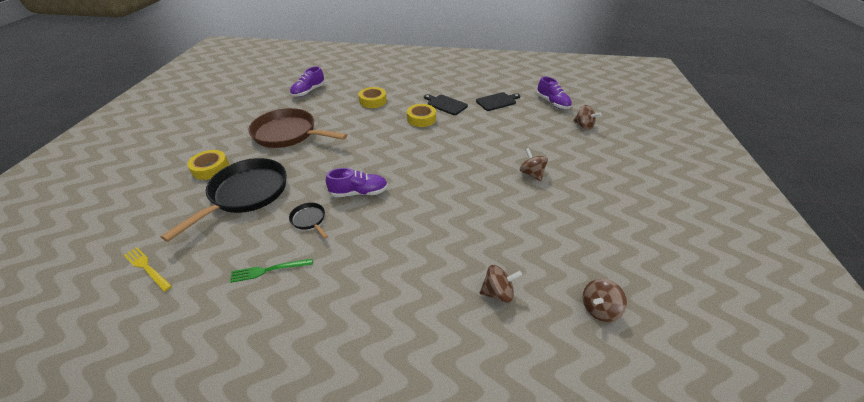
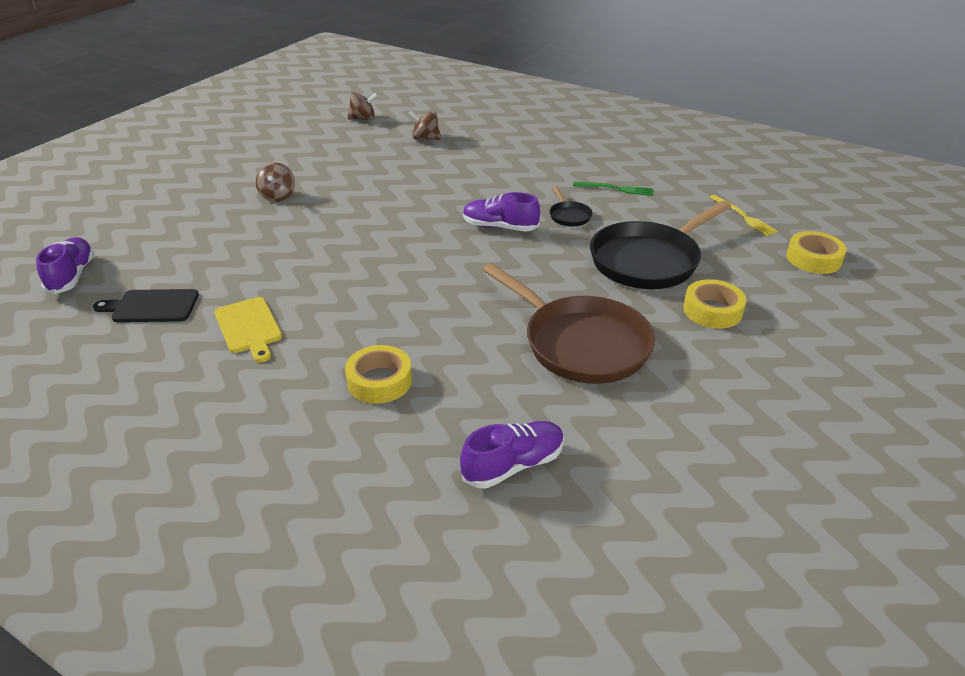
camera: 155 degrees left, 5 degrees down
yellow tape [407,104,436,127] -> yellow tape moved to [786,231,847,274]
black cutting board [424,94,468,115] -> yellow cutting board [214,297,282,362]
brown spinning top [573,105,601,130] -> none

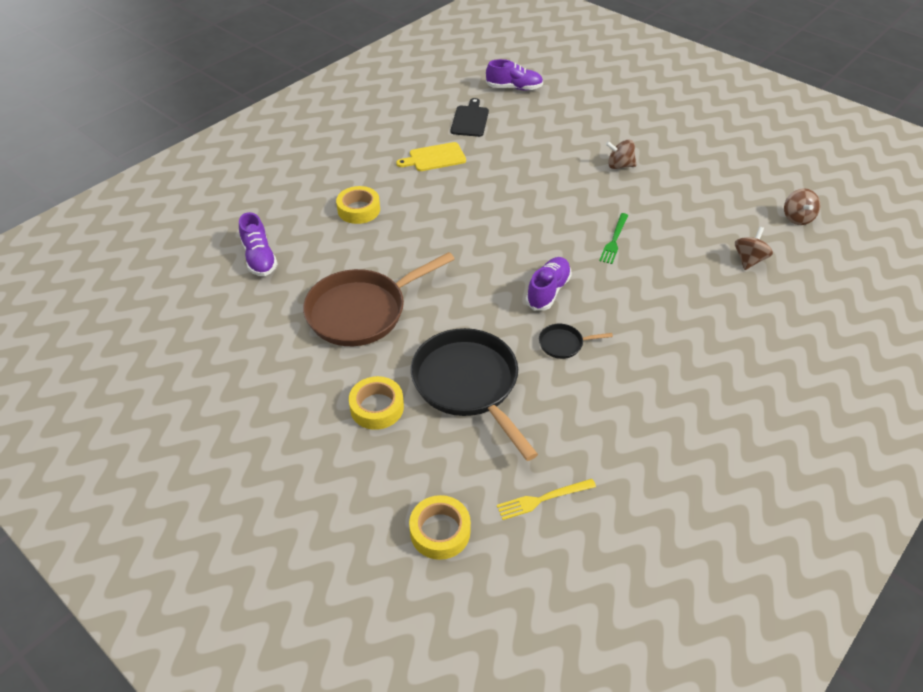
camera: 100 degrees right, 10 degrees up
green fork [573,182,654,196] -> green fork moved to [599,213,628,264]

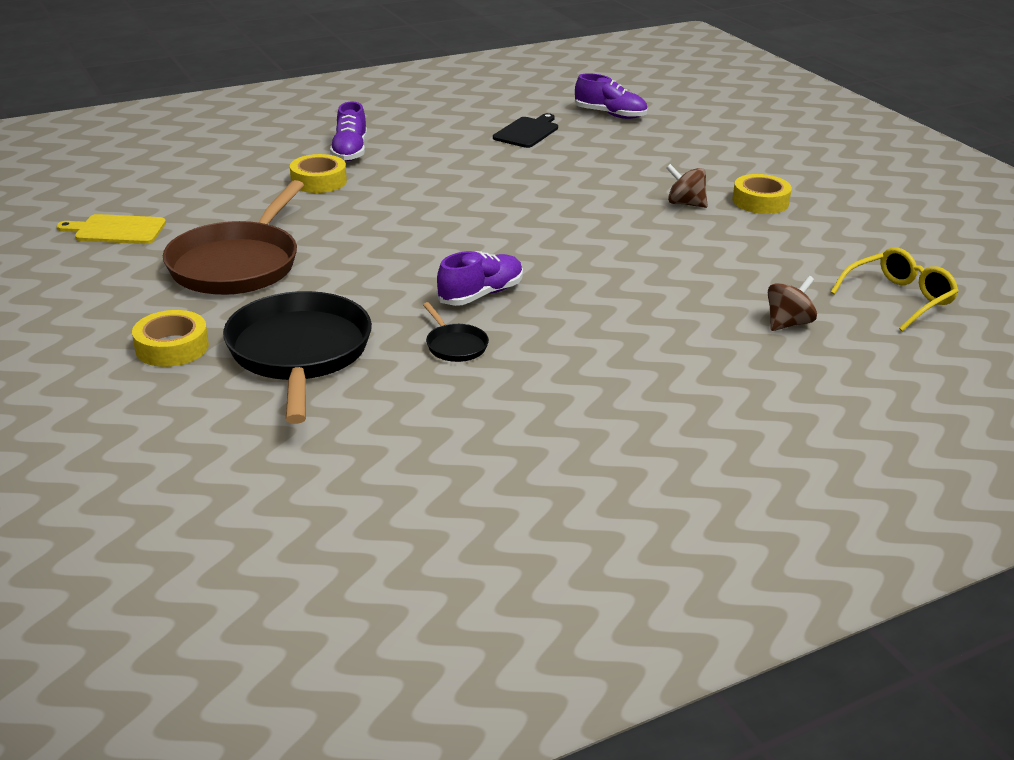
camera: 20 degrees right, 15 degrees down
purple shoe [239,212,277,276] -> purple shoe moved to [330,102,367,161]
brown pan [303,252,455,346] -> brown pan turned 60 degrees counterclockwise [163,180,304,295]
yellow cutting board [396,142,466,171] -> yellow cutting board moved to [56,214,166,244]
yellow tape [409,495,471,560] -> yellow tape moved to [732,174,792,214]
yellow fork [497,479,596,520] -> none
black pan [539,324,613,359] -> black pan turned 135 degrees counterclockwise [423,302,489,362]
green fork [599,213,628,264] -> none
brown spinning top [784,188,820,225] -> yellow glasses [830,248,959,331]

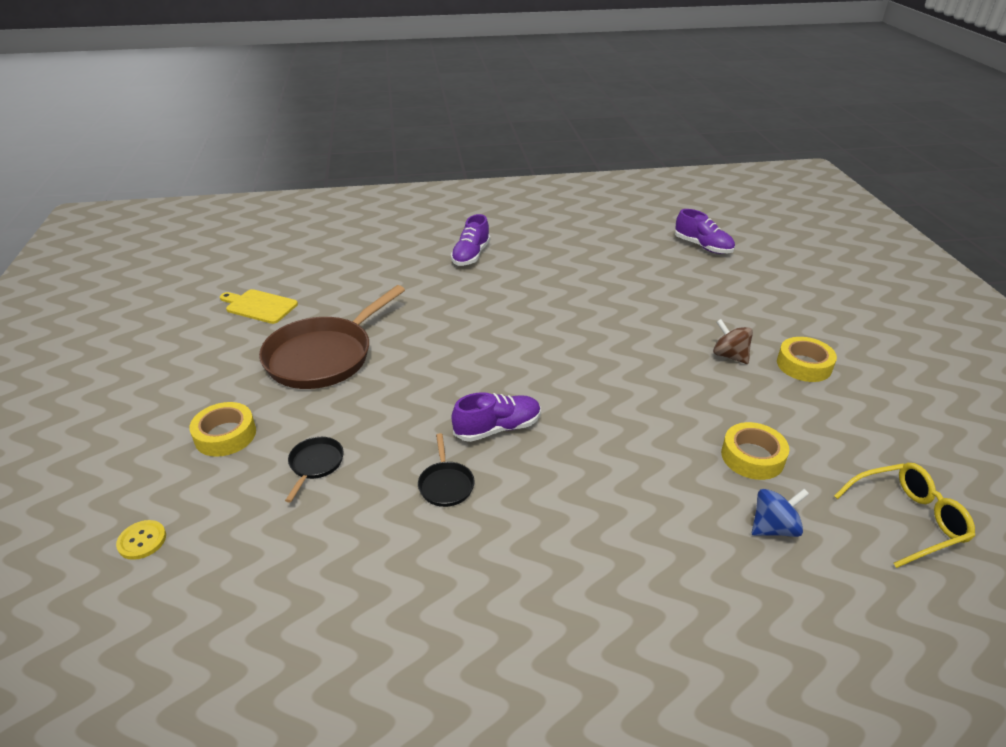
camera: 20 degrees right, 5 degrees up
black pan [223,291,372,424] -> black pan [285,437,344,503], size x0.43
yellow tape [290,154,347,193] -> yellow tape moved to [721,422,789,480]
black cutting board [493,113,558,148] -> none
brown spinning top [768,276,817,331] -> blue spinning top [752,489,809,537]
none -> yellow button [116,520,166,560]

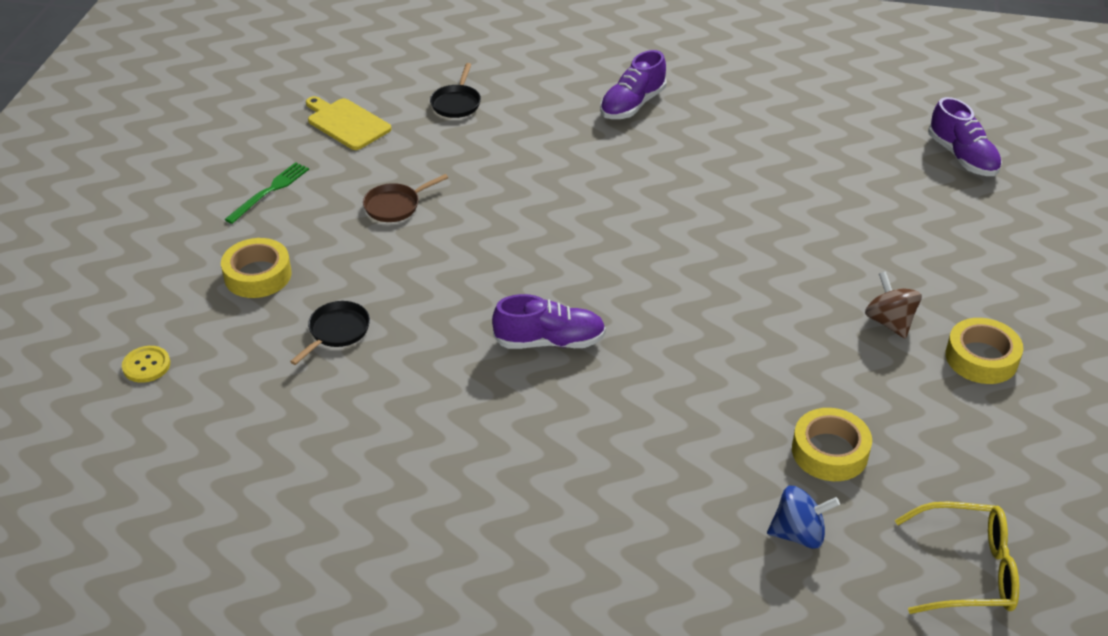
camera: 20 degrees right, 5 degrees up
brown pan [259,285,405,389] -> brown pan [363,174,448,222], size x0.43
black pan [418,433,475,507] -> black pan moved to [430,63,481,118]
none -> green fork [224,162,309,224]

